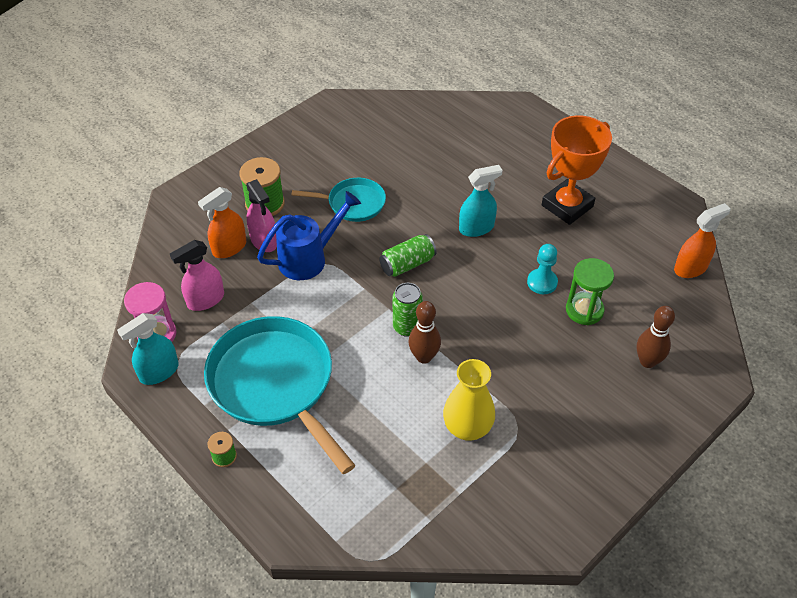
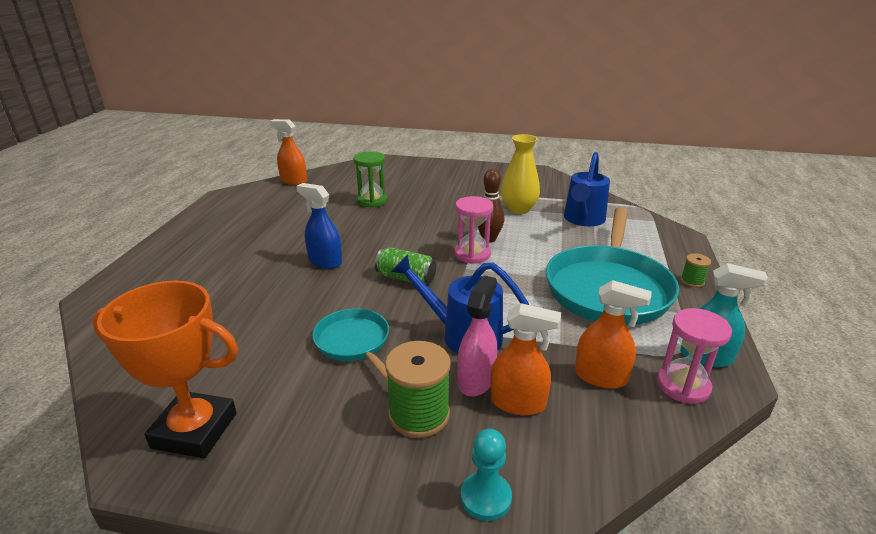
camera: 125 degrees left, 20 degrees down
pink spray bottle [170,240,224,311] -> orange spray bottle [575,280,652,389]
green can [393,283,423,337] -> pink hourglass [455,196,493,264]
turquoise spray bottle [459,165,503,237] -> blue spray bottle [297,183,342,269]
turquoise pawn [527,244,558,294] -> turquoise pawn moved to [460,429,512,521]
orange trophy [542,115,612,225] -> orange trophy moved to [92,281,238,458]
brown bowling pin [637,306,675,368] -> none
none -> blue watering can [564,152,610,226]

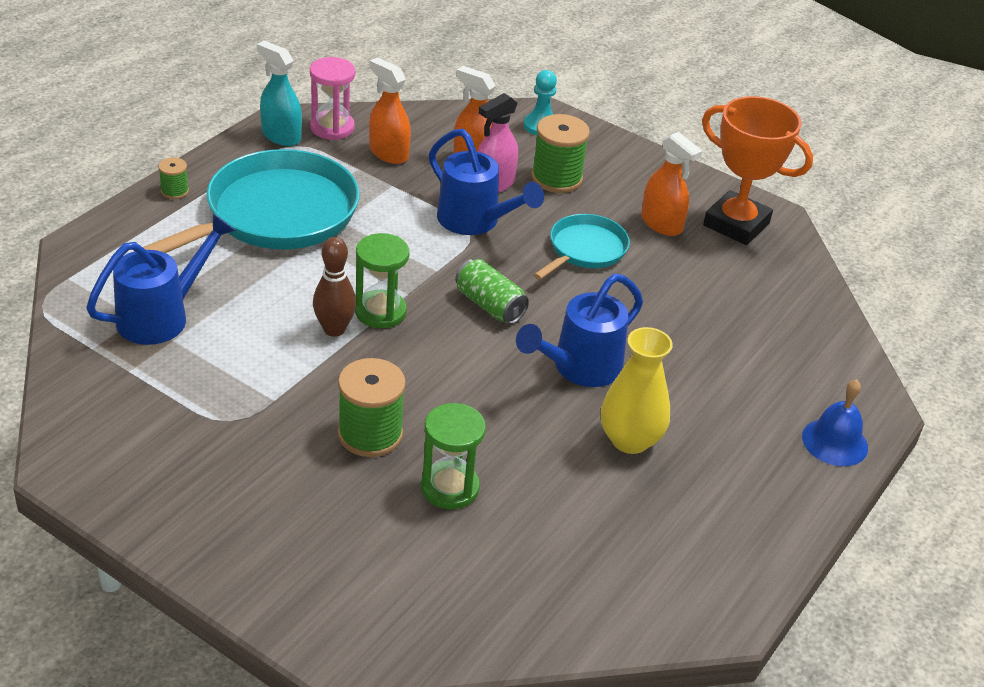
camera: 160 degrees left, 10 degrees up
orange spray bottle [270,119,307,185] -> orange spray bottle moved to [641,132,703,236]
blue spray bottle [297,183,342,269] -> blue watering can [516,273,643,387]
turquoise pan [312,308,389,381] -> turquoise pan turned 135 degrees counterclockwise [534,214,630,280]
pink hourglass [455,196,493,264] -> green hourglass [355,233,410,328]
yellow vase [501,134,540,214] -> yellow vase moved to [601,327,673,454]
none -> green spool [338,358,406,457]
none -> blue bell [802,379,868,466]

